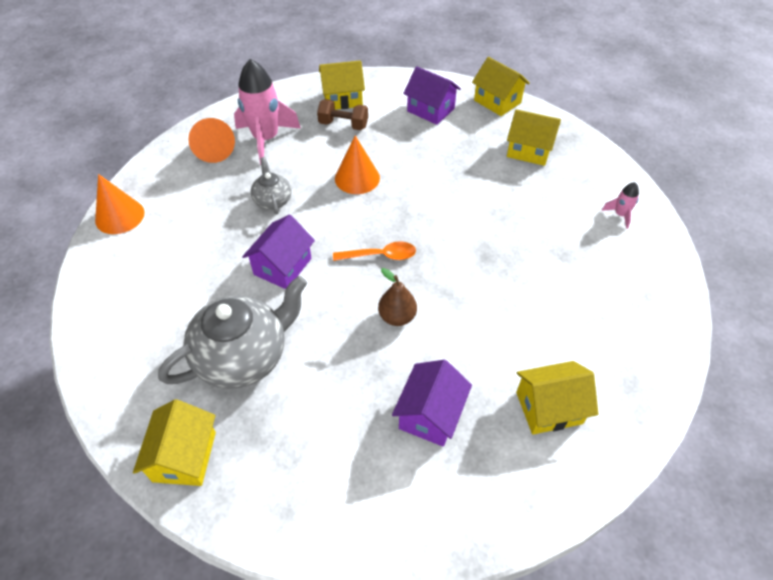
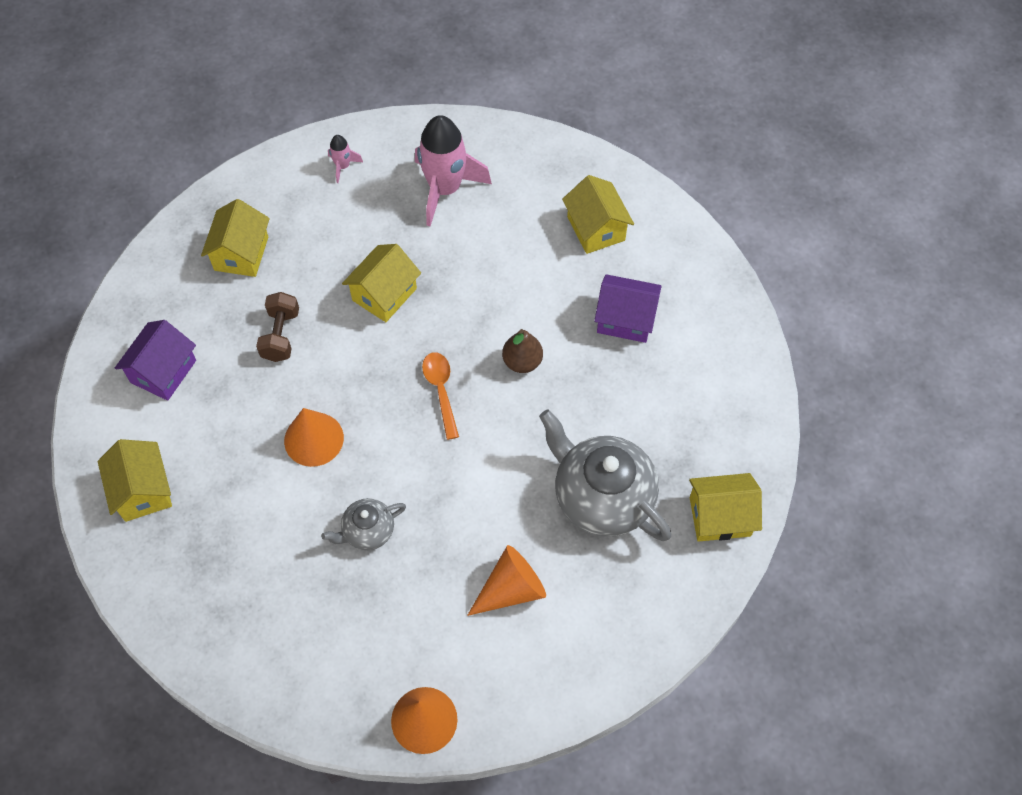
camera: 100 degrees left, 10 degrees up
orange cone [188,118,235,163] -> orange cone moved to [467,545,546,616]
pink rocket [234,59,301,165] -> pink rocket moved to [415,115,492,226]
purple house [242,215,315,289] -> none
brown dumbbell [317,99,368,130] -> brown dumbbell moved to [256,292,299,362]
yellow house [472,57,530,116] -> yellow house moved to [342,244,421,322]

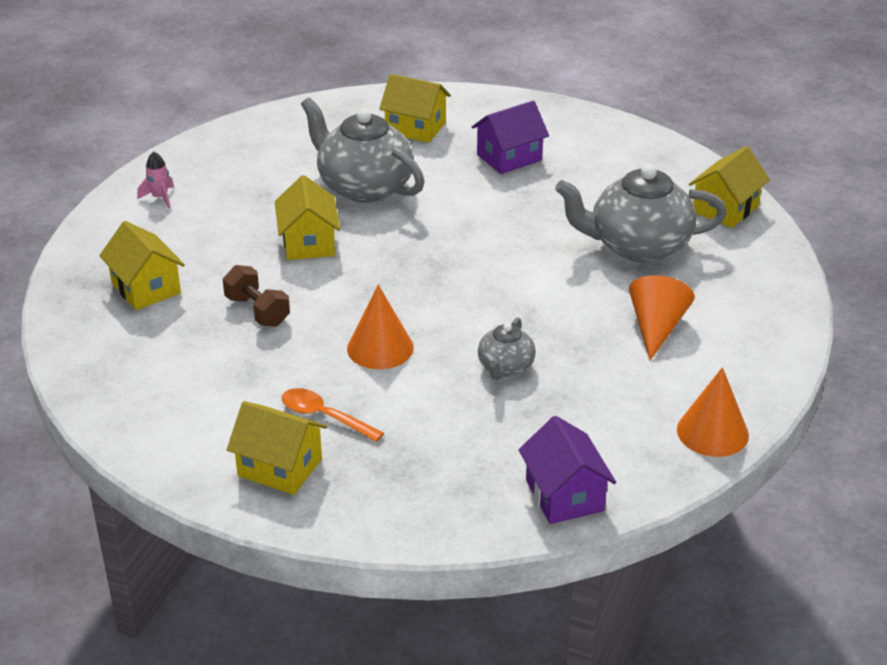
camera: 45 degrees left, 25 degrees down
purple house [115,320,196,401] -> purple house moved to [519,416,616,524]
pink rocket [415,115,492,226] -> none
orange spoon [422,352,459,440] -> orange spoon moved to [282,388,384,442]
brown pear [502,329,543,373] -> none
none -> grey teapot [301,97,425,203]

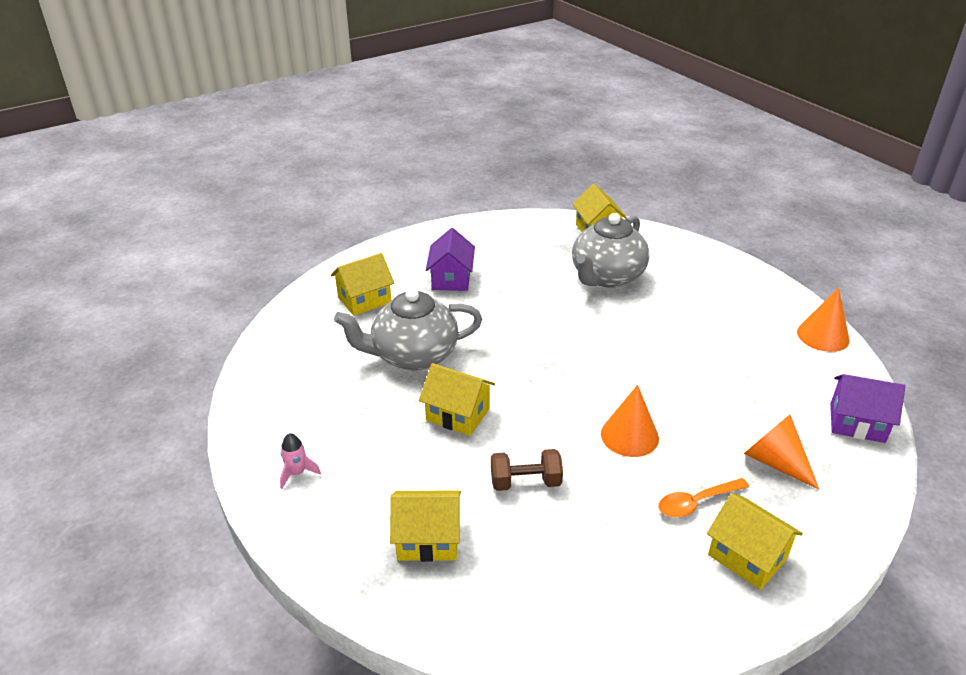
camera: 55 degrees left, 0 degrees up
yellow house [227,401,327,495] -> yellow house turned 75 degrees clockwise [707,493,803,590]
grey teapot [478,317,536,380] -> none
orange cone [629,275,695,360] -> orange cone moved to [744,415,820,490]

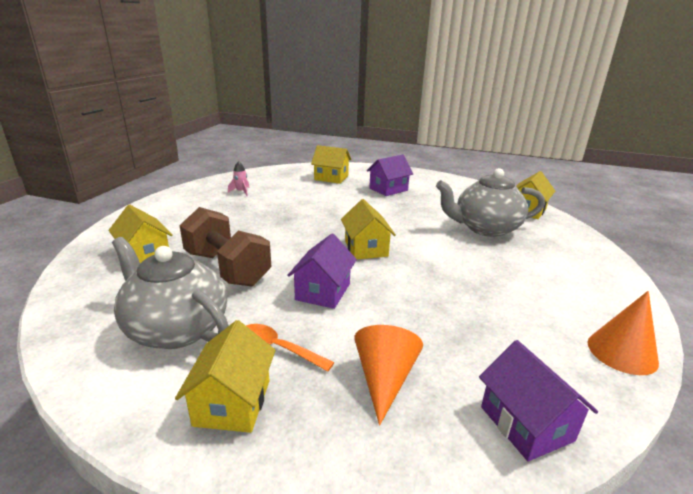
camera: 50 degrees right, 10 degrees down
pink rocket [280,433,321,489] -> pink rocket moved to [228,161,250,196]
grey teapot [334,288,482,371] -> grey teapot moved to [112,237,229,349]
yellow house [419,363,495,436] -> yellow house moved to [341,199,396,259]
brown dumbbell [491,449,563,491] -> brown dumbbell [179,207,271,286], size x1.77
orange cone [601,385,659,457] -> purple house [287,234,357,309]

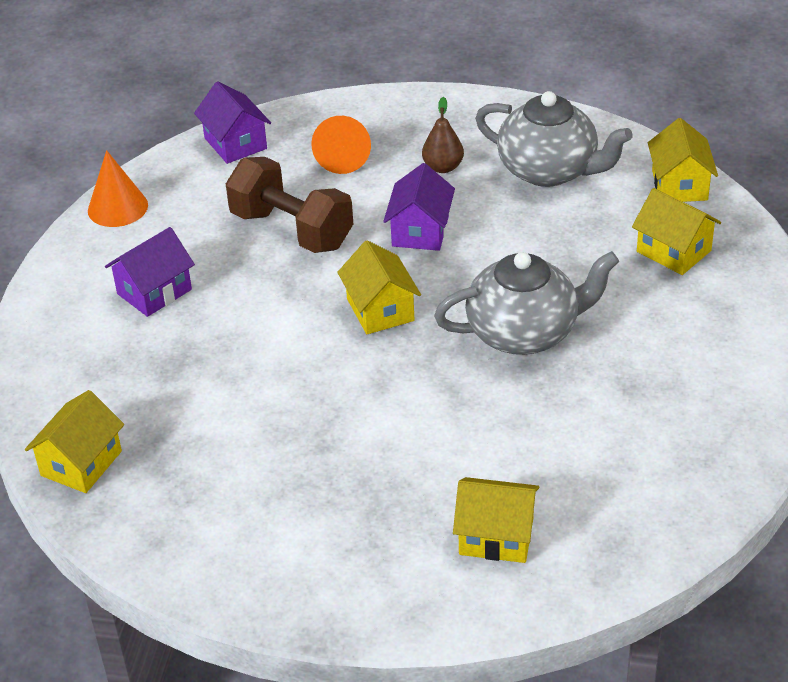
camera: 175 degrees right, 15 degrees up
yellow house [175,320,276,433] -> yellow house moved to [648,118,718,202]
brown dumbbell [179,207,271,286] -> brown dumbbell moved to [226,157,353,253]
pink rocket [228,161,250,196] -> none
orange spoon [246,324,334,372] -> brown pear [422,97,464,173]
purple house [367,155,413,196] -> purple house moved to [105,227,195,317]
grey teapot [436,168,545,237] -> grey teapot moved to [434,251,619,355]

